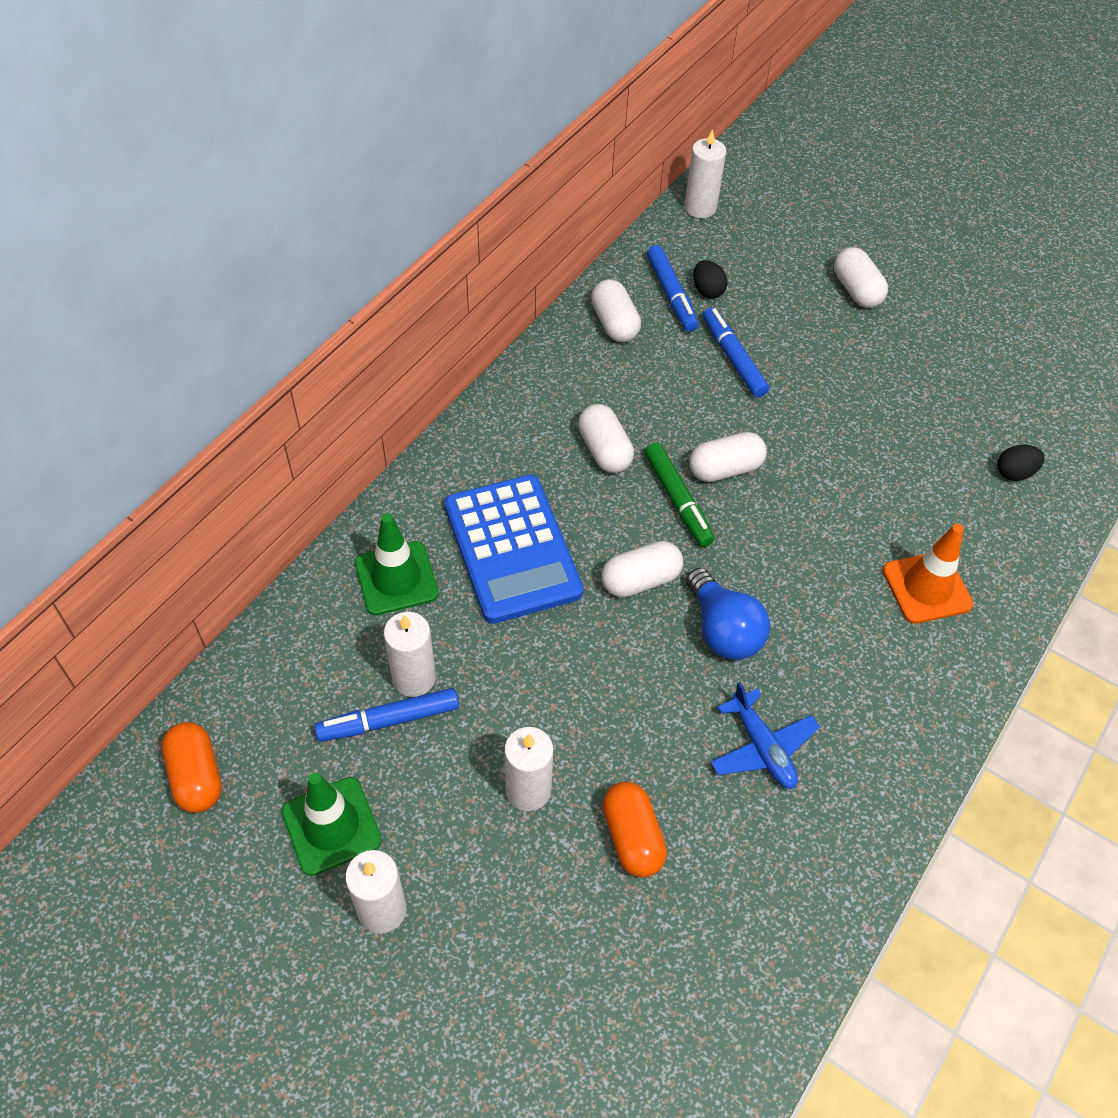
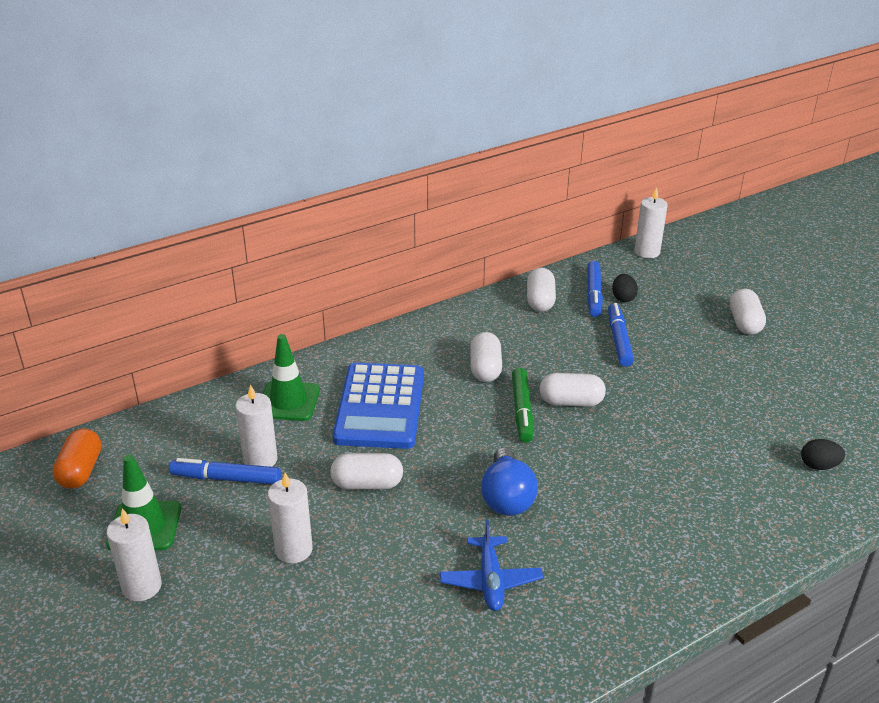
camera: 25 degrees right, 20 degrees down
white capsule [601,541,683,598] -> white capsule moved to [330,453,403,489]
orange capsule [602,782,667,877] -> none
orange traffic cone [883,524,973,624] -> none

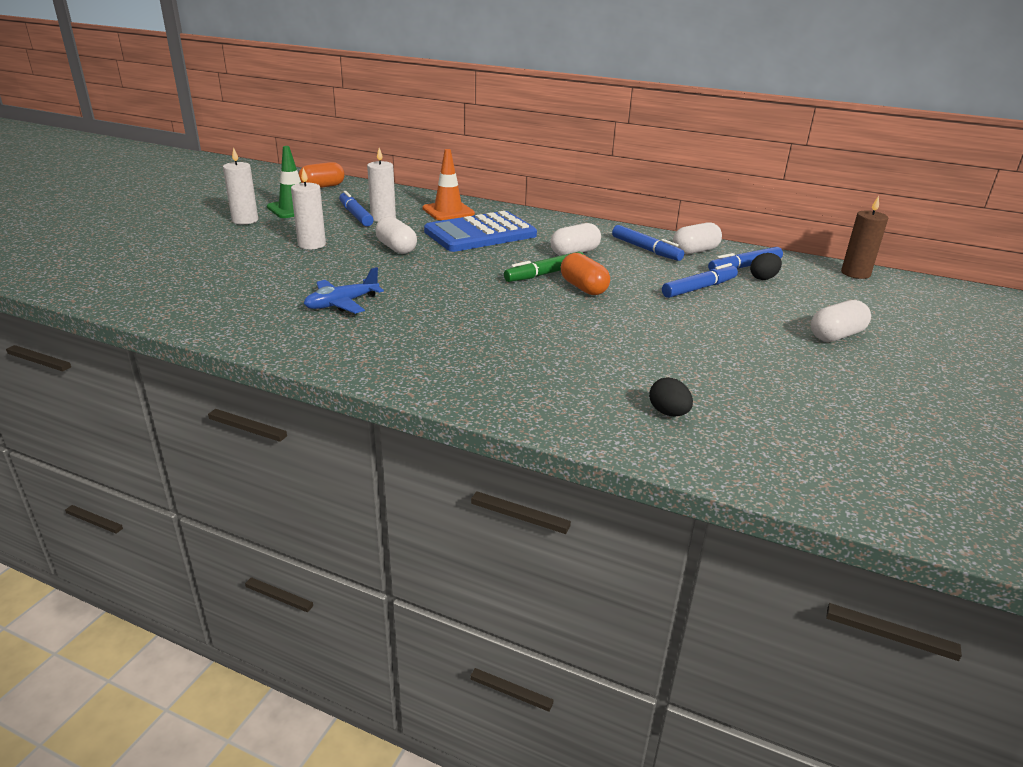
camera: 55 degrees right, 5 degrees down
green traffic cone [263,334,320,421] -> orange traffic cone [422,149,475,220]
blue light bulb [481,447,538,516] -> none
white capsule [539,373,606,407] -> orange capsule [561,253,610,295]
white candle [634,187,668,258] -> brown candle [841,196,888,279]
none -> blue marker [612,225,684,261]

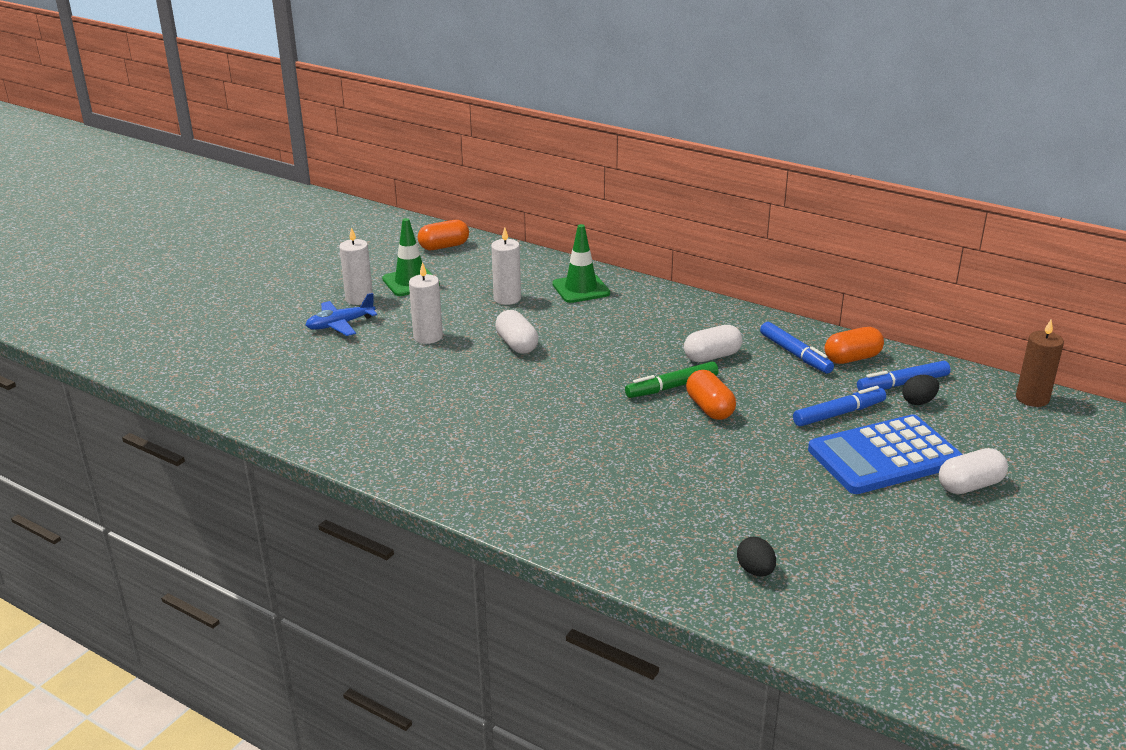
camera: 10 degrees right, 0 degrees up
blue plane [304,267,384,314] -> blue plane moved to [306,293,377,336]
blue marker [339,191,374,226] -> none
orange traffic cone [422,149,475,220] -> green traffic cone [552,224,610,303]
blue calculator [424,211,537,252] -> blue calculator moved to [808,415,963,494]
white capsule [673,222,722,254] -> orange capsule [825,327,884,364]

